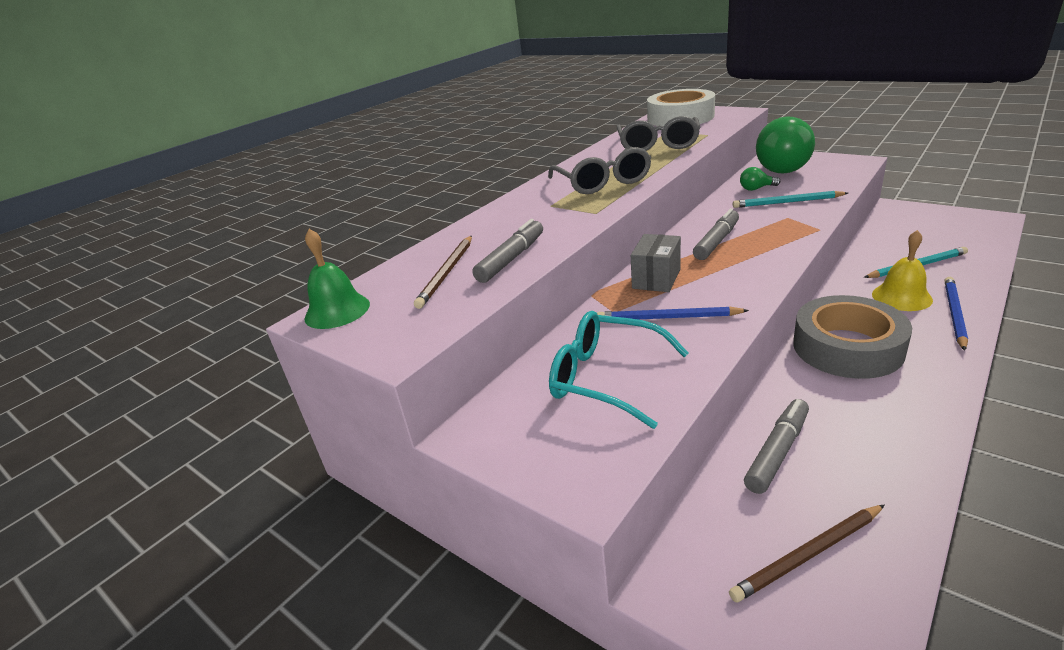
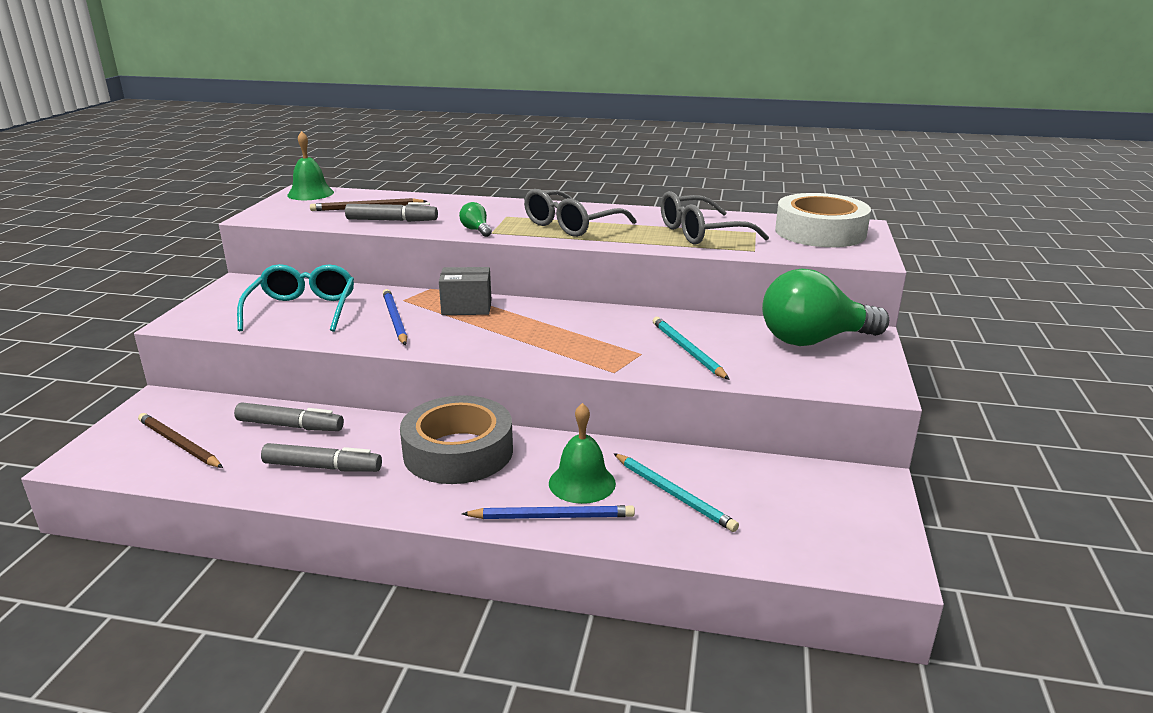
camera: 60 degrees right, 5 degrees down
grey marker [693,208,739,260] -> grey marker moved to [261,443,382,472]
green light bulb [740,167,780,191] -> green light bulb moved to [459,202,492,237]
yellow bell [872,230,933,311] -> green bell [549,403,616,504]

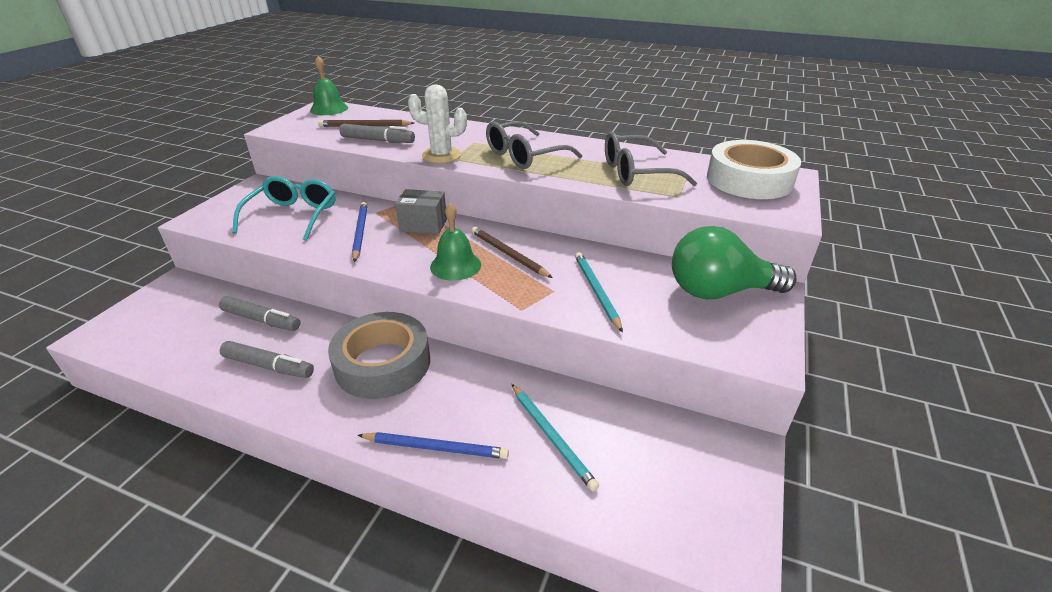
camera: 10 degrees right, 10 degrees up
brown pencil [138,413,223,468] -> brown pencil moved to [471,227,553,278]
green light bulb [459,202,492,237] -> white cactus [408,84,467,163]
green bell [549,403,616,504] -> green bell moved to [430,203,481,281]

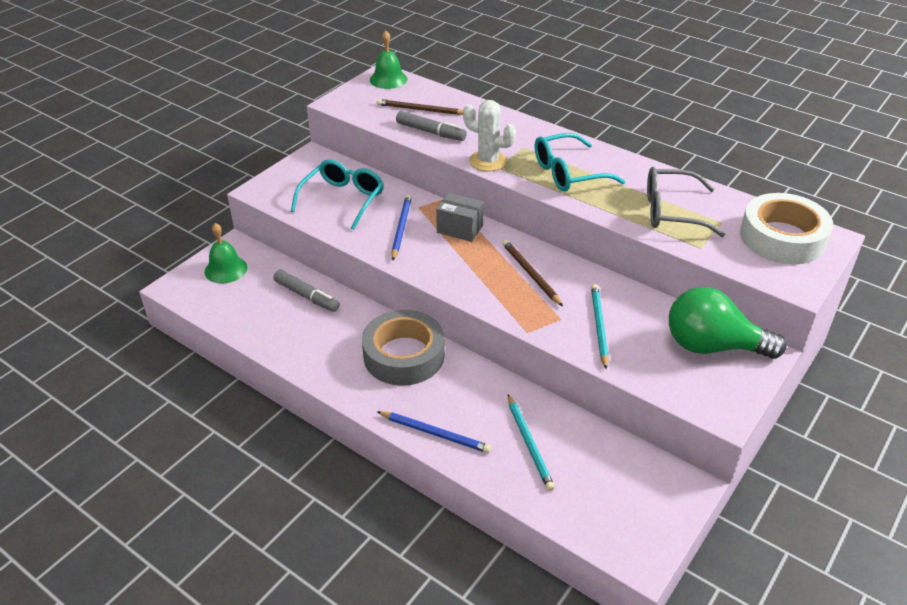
camera: 15 degrees right, 5 degrees up
grey marker [220,341,314,378] -> none
green bell [430,203,481,281] -> green bell moved to [204,223,247,284]
grey glasses [486,121,582,169] -> turquoise glasses [535,133,625,192]

